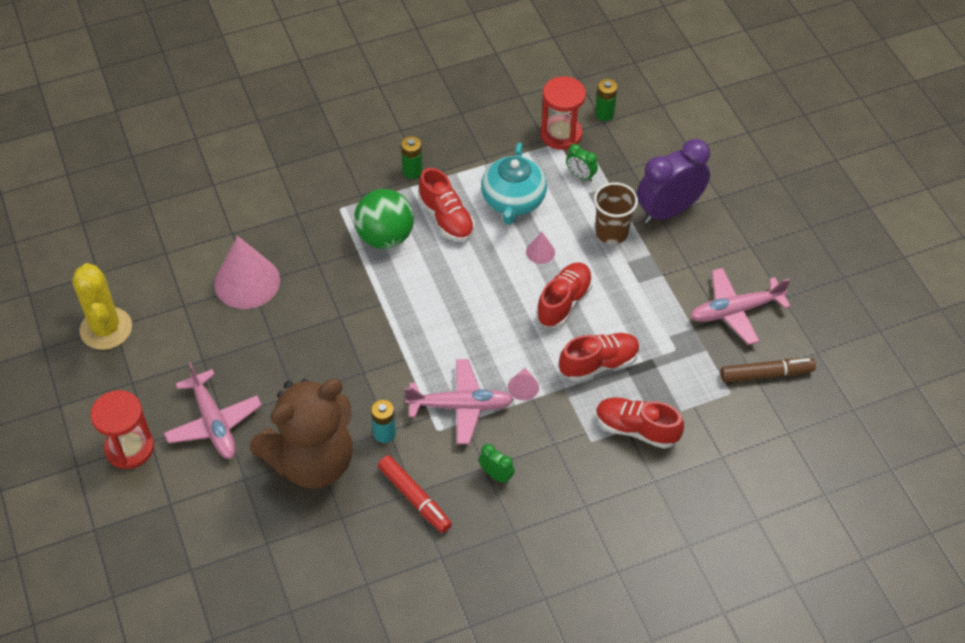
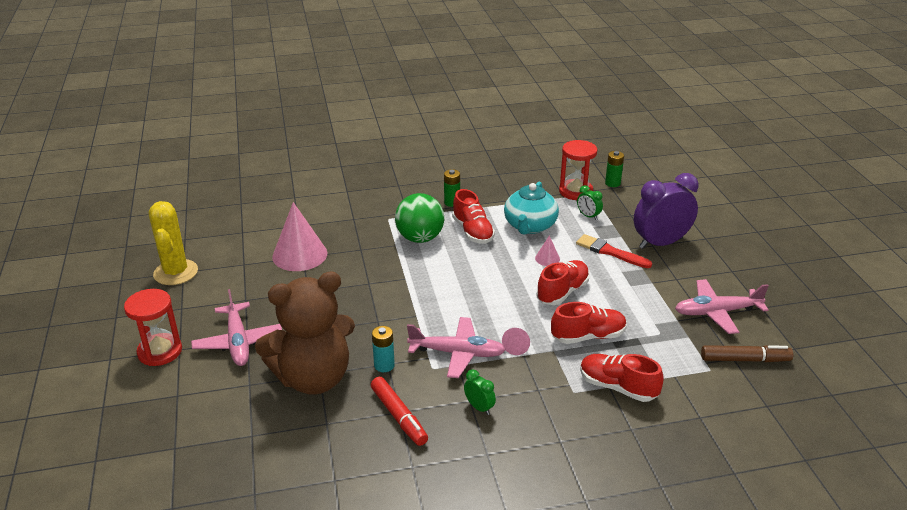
camera: 10 degrees right, 20 degrees down
brown cup [594,182,638,244] -> red brush [576,234,652,268]

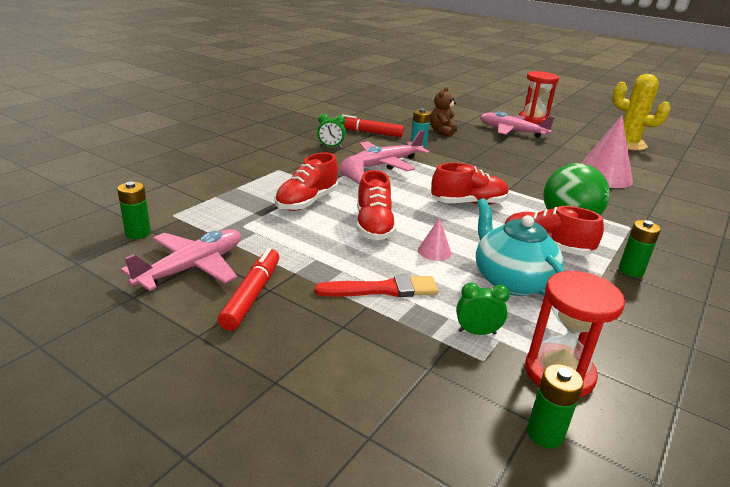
camera: 135 degrees right, 5 degrees down
brown teddy bear [255,271,355,395] -> brown teddy bear [430,87,458,137], size x0.44
red shoe [580,354,664,402] -> red shoe moved to [431,163,509,205]
purple clock [634,173,699,249] -> none
brown marker [701,345,793,362] -> green battery [117,182,151,239]
none -> red marker [218,248,279,330]

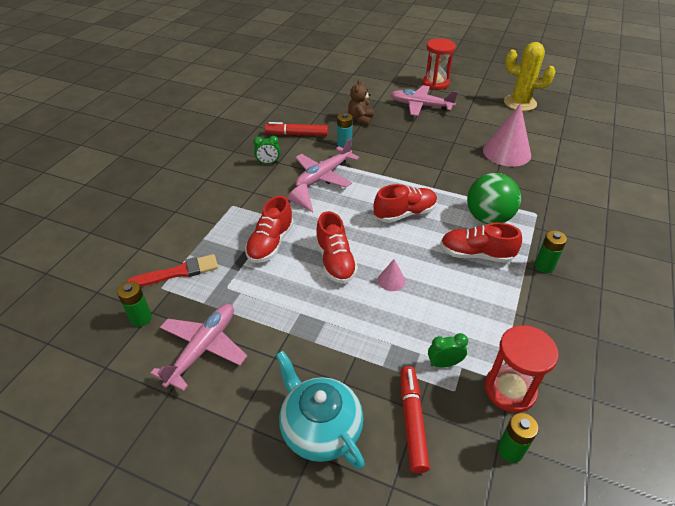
camera: 10 degrees left, 15 degrees up
red marker [218,248,279,330] -> red marker moved to [401,366,430,473]
red brush [315,275,439,297] -> red brush moved to [126,254,218,287]
turquoise teapot [476,198,565,296] -> turquoise teapot moved to [276,351,365,470]

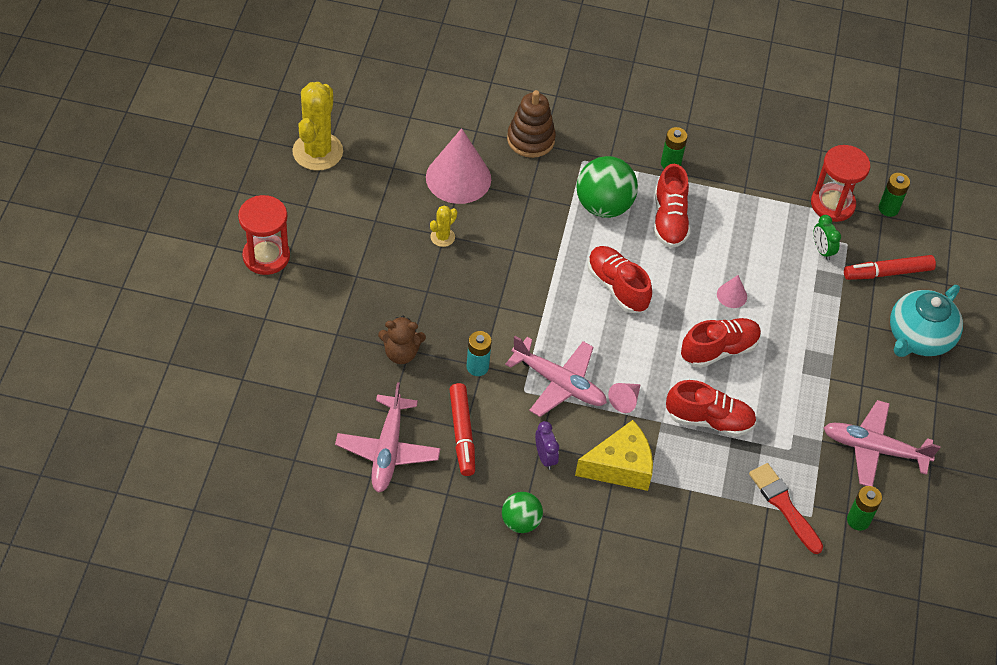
camera: 105 degrees left, 10 degrees up
green clock [253,136,280,164] -> purple clock [535,421,559,470]
pink plane [390,85,458,116] -> pink plane moved to [335,382,441,493]
none -> yellow cactus [430,205,457,247]
none -> green ball [502,492,543,533]
none -> brown stacking toy [507,90,556,158]
none -> yellow cheese [575,420,653,491]

